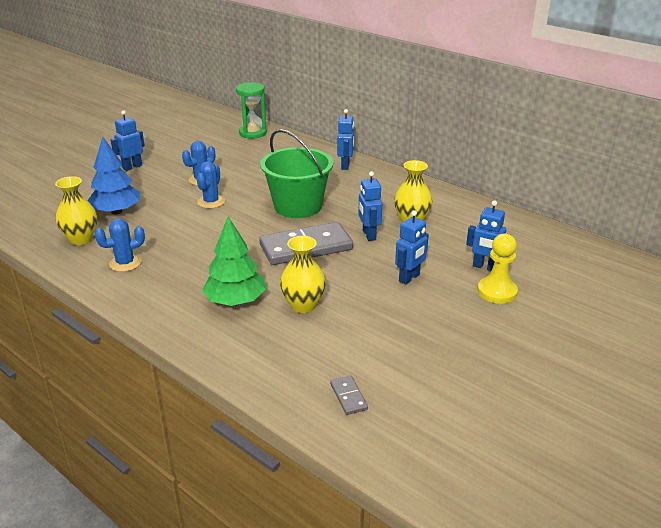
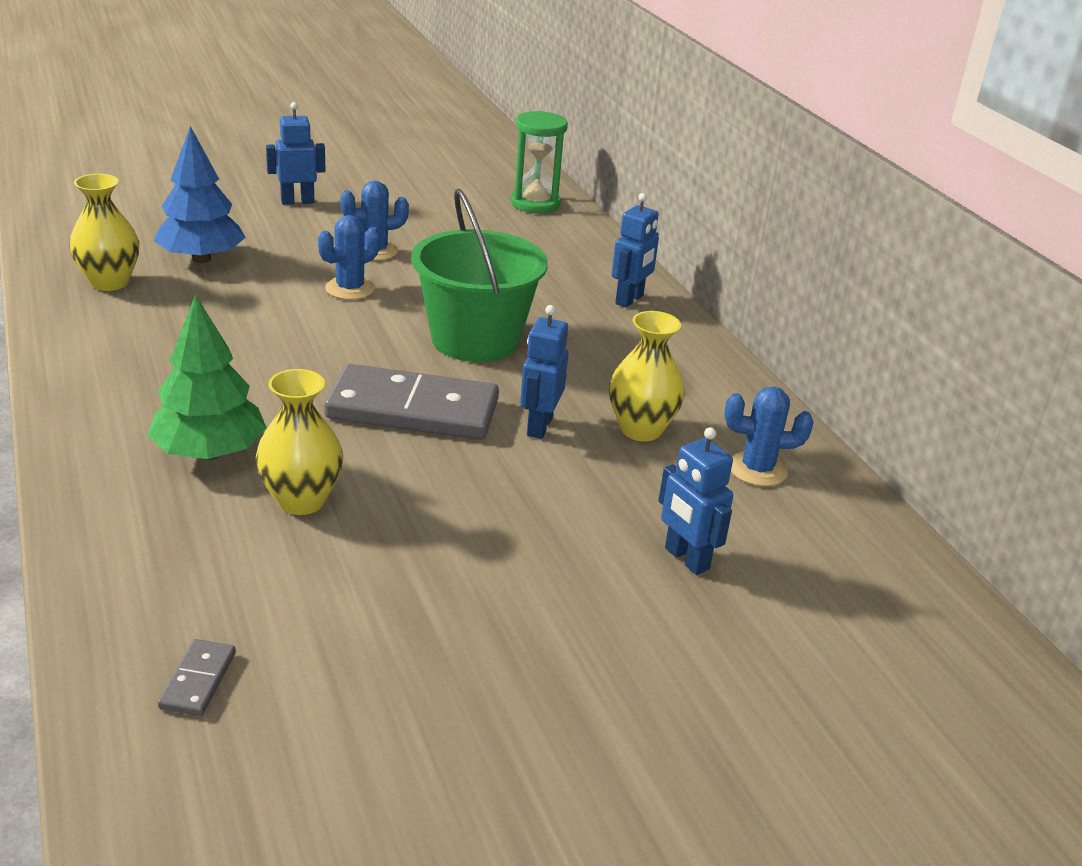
camera: 25 degrees right, 0 degrees up
blue cactus [94,218,145,272] -> blue cactus moved to [725,386,814,486]
blue robot [395,210,429,285] -> none
yellow pawn [477,234,518,304] -> none

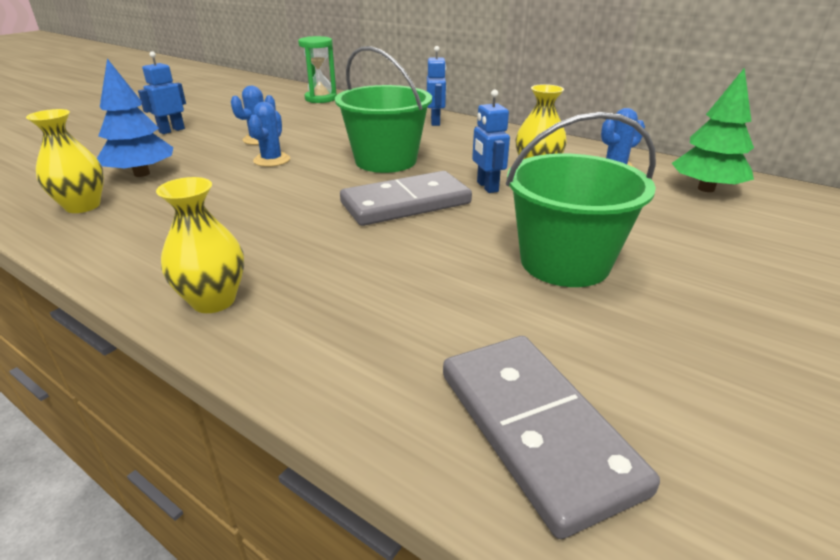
camera: 30 degrees left, 0 degrees up
green tree [147,294,267,460] -> green tree moved to [671,67,754,192]
grey domino [158,639,236,716] -> grey domino [443,336,660,539], size x2.41
yellow vase [256,369,343,515] -> yellow vase moved to [156,177,244,313]
blue robot [659,427,733,575] -> none
none -> green bucket [506,112,656,287]

